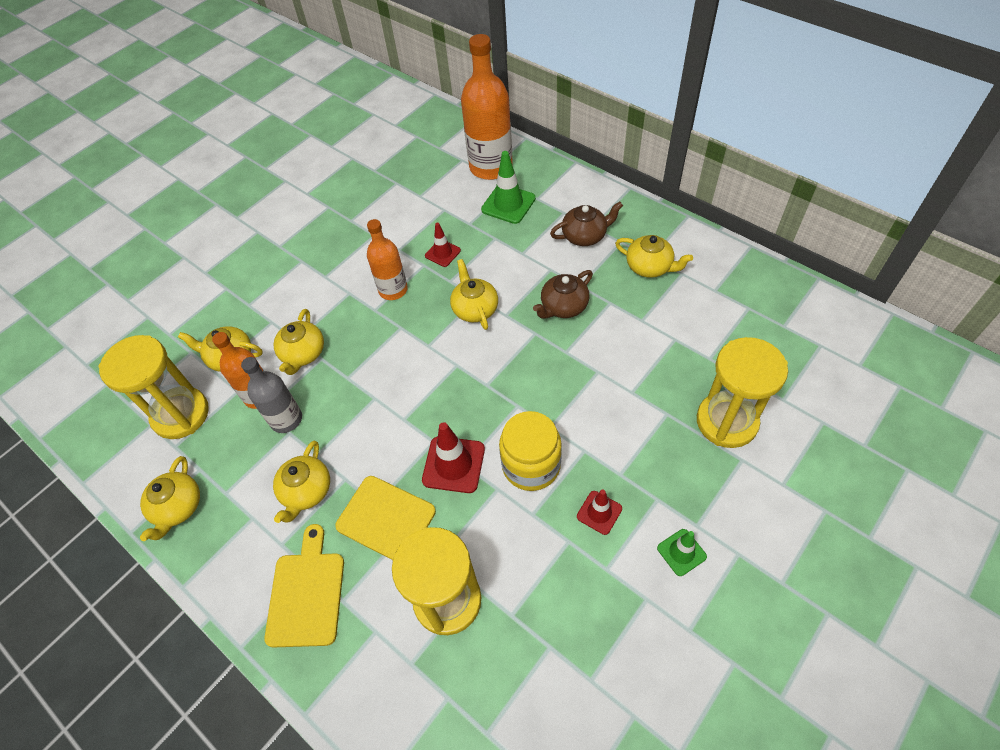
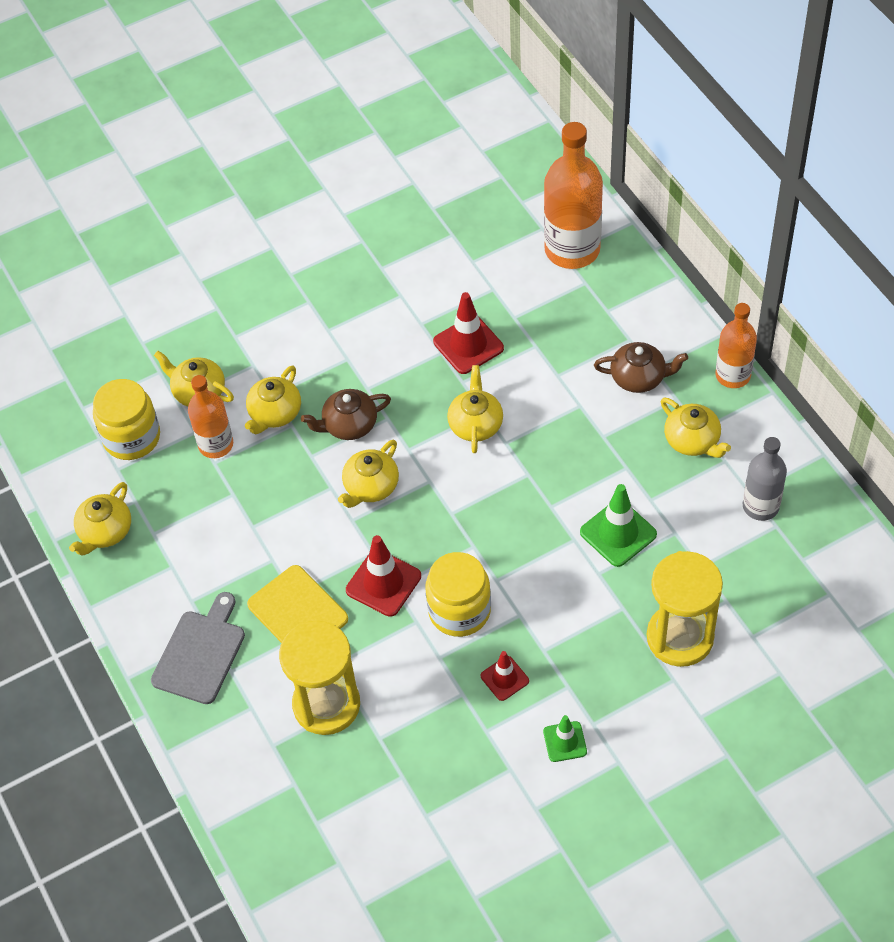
camera: 20 degrees right, 0 degrees up
yellow hourglass [99,335,209,439] -> yellow jar [93,379,160,460]
grey bottle [241,357,302,433] -> grey bottle moved to [743,437,787,521]
yellow cutting board [264,524,344,648] -> grey cutting board [151,592,245,704]
yellow teapot [273,441,330,523] -> yellow teapot moved to [338,439,399,508]
orange bottle [367,219,408,300] -> orange bottle moved to [716,303,757,388]
red traffic cone [425,223,461,267] -> red traffic cone [433,292,504,374], size x1.63
green traffic cone [481,151,536,224] -> green traffic cone moved to [580,484,657,567]
brown teapot [533,270,593,318] -> brown teapot moved to [301,389,391,440]

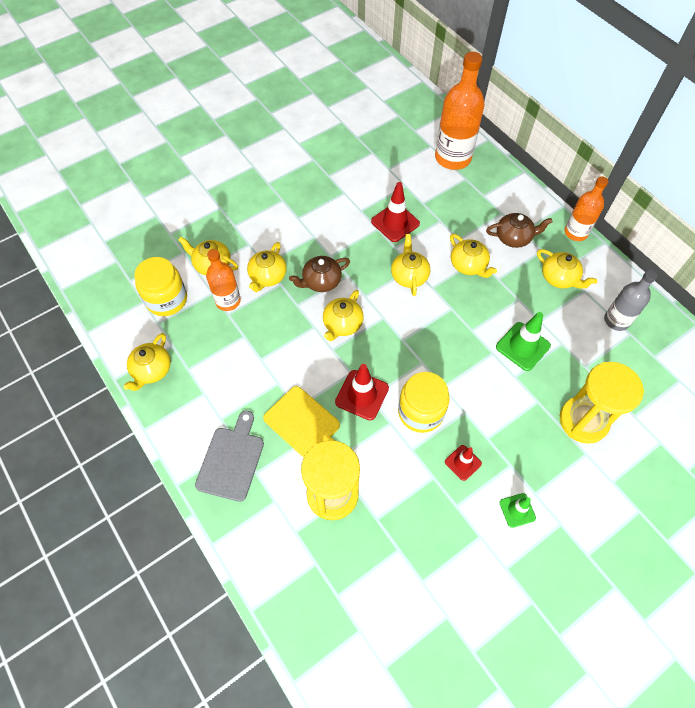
camera: 10 degrees left, 5 degrees up
none -> yellow teapot [450,234,497,278]

